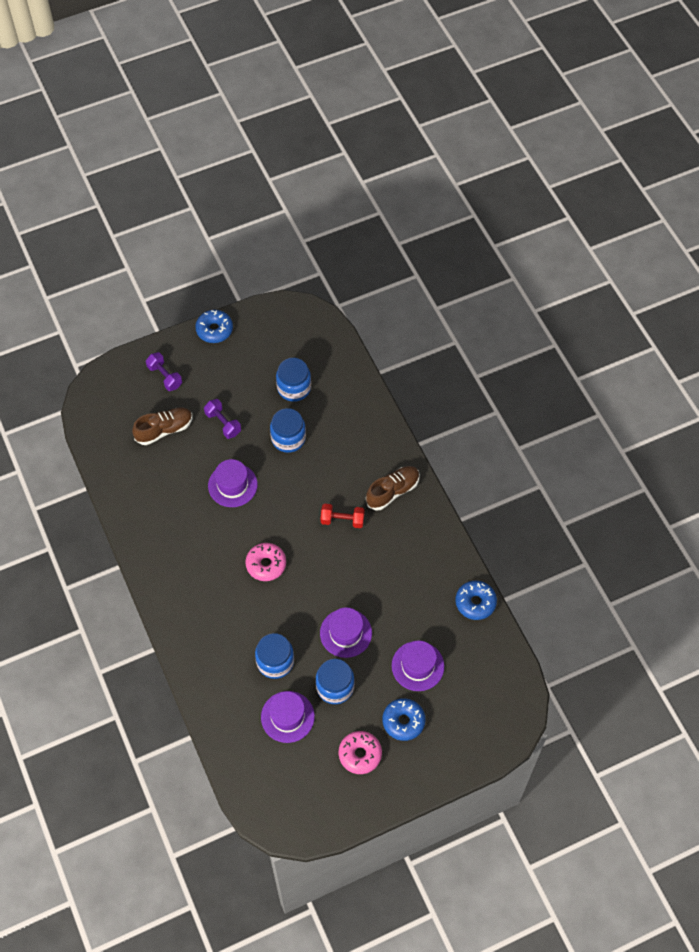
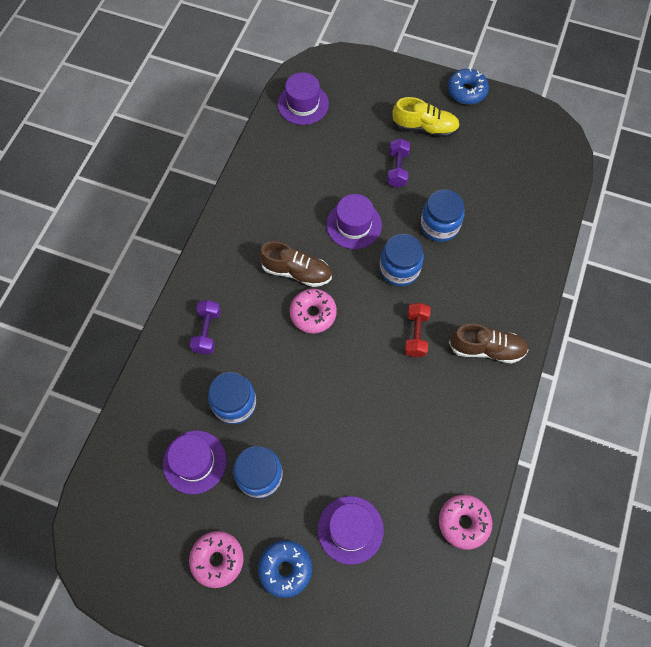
camera: 45 degrees right, 5 degrees up
brown shoe [132,408,192,445] -> brown shoe moved to [259,241,332,287]
purple dumbbell [146,352,182,391] -> purple dumbbell moved to [190,300,221,354]
blue jar [276,358,311,402] -> blue jar moved to [380,234,424,286]
purple hat [320,607,372,658] -> purple hat moved to [278,72,329,125]
red dumbbell [321,504,365,528] -> red dumbbell turned 45 degrees clockwise [404,303,431,357]
blue donut [455,581,497,620] -> pink donut [439,495,493,550]
none -> yellow shoe [392,97,460,137]

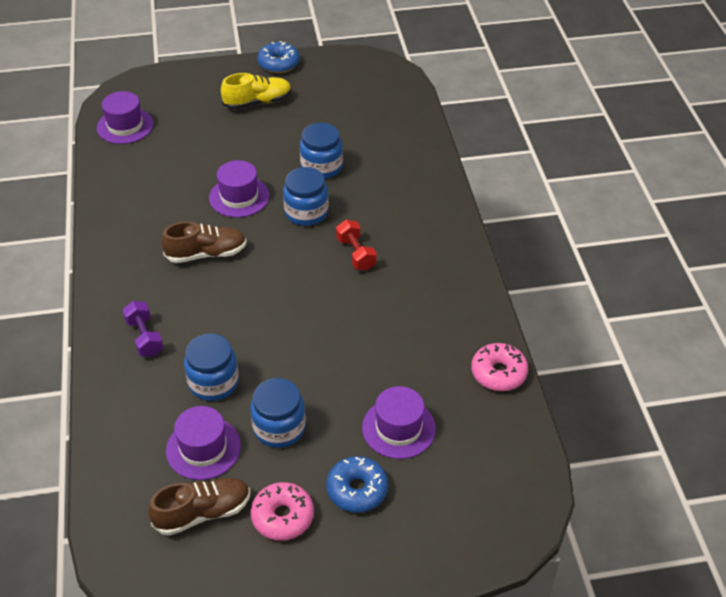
camera: 30 degrees left, 20 degrees down
pink donut [289,289,337,333] -> none
purple dumbbell [387,138,410,188] -> none
brown shoe [449,324,528,363] -> brown shoe moved to [148,478,250,536]

